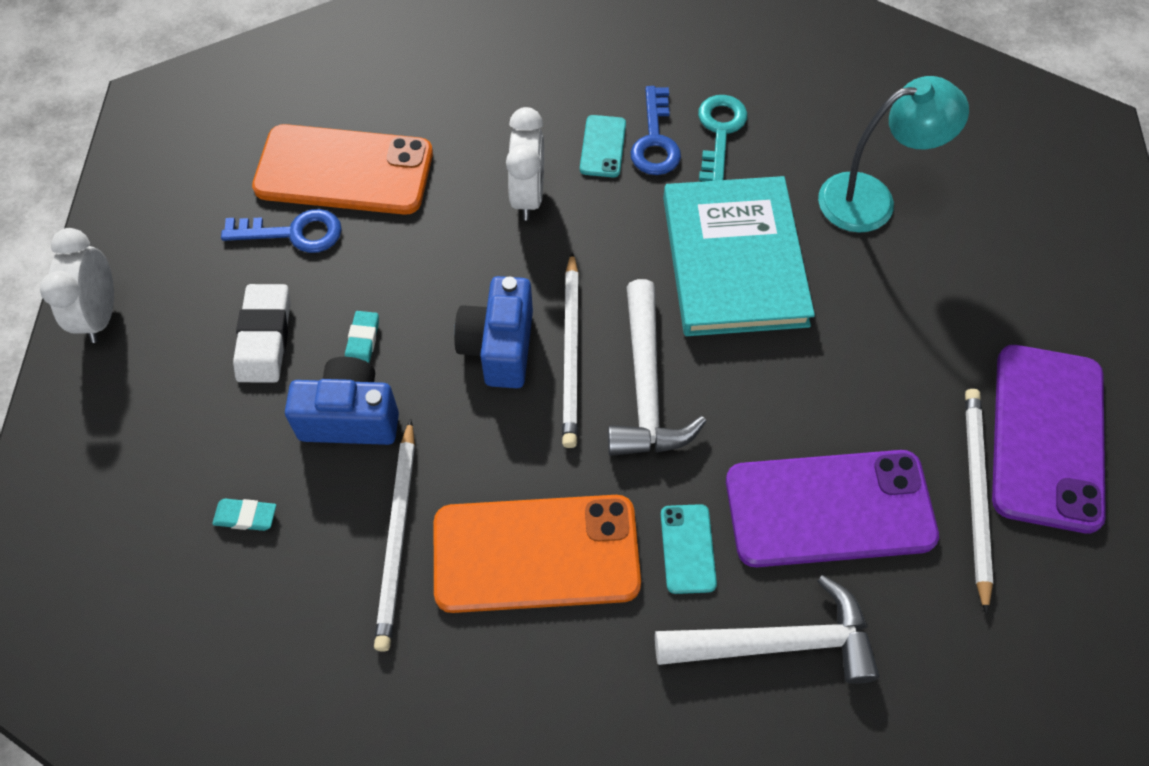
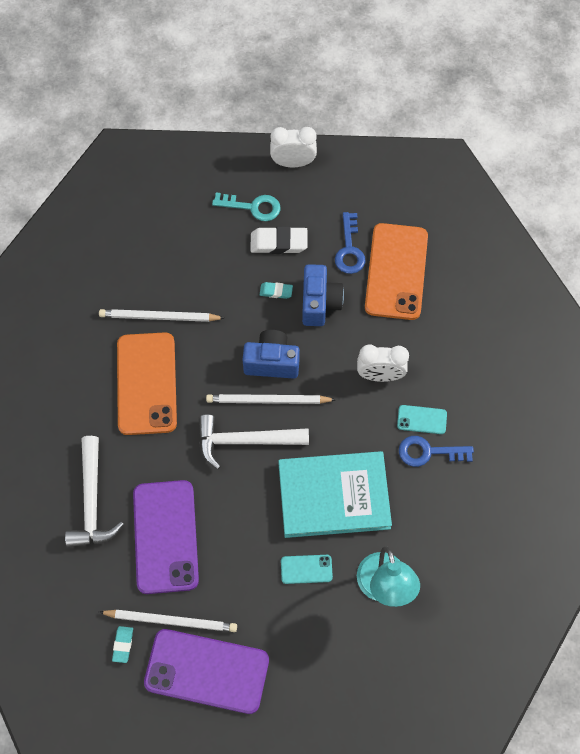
camera: 90 degrees right, 5 degrees up
turquoise eraser [212,499,276,531] -> turquoise eraser moved to [112,626,133,663]
blue camera [285,357,399,445] -> blue camera moved to [302,264,344,326]
turquoise phone [661,504,717,594] -> turquoise phone moved to [281,555,333,584]
turquoise key [698,95,747,181] -> turquoise key moved to [212,192,281,221]

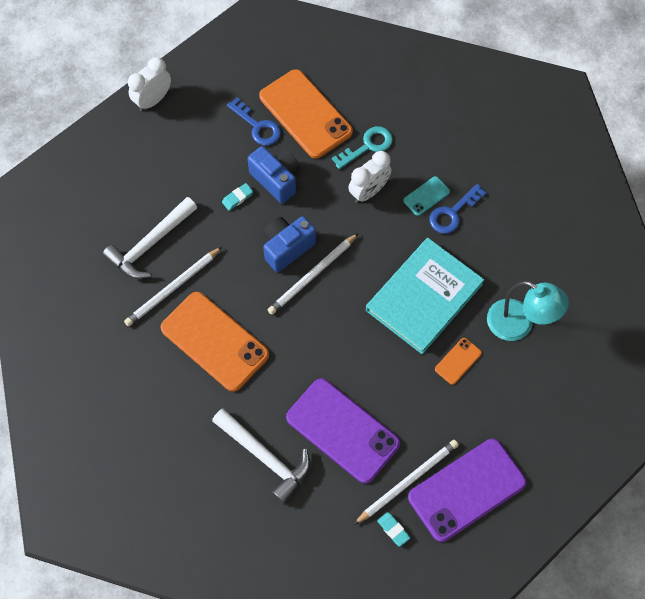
camera: 45 degrees left, 0 degrees up
white hammer [199,414,309,470] -> white hammer moved to [102,197,197,279]
turquoise key [212,192,281,221] -> turquoise key moved to [332,126,393,169]
white eraser [250,226,308,254] -> none
turquoise phone [281,555,333,584] -> orange phone [435,338,482,385]

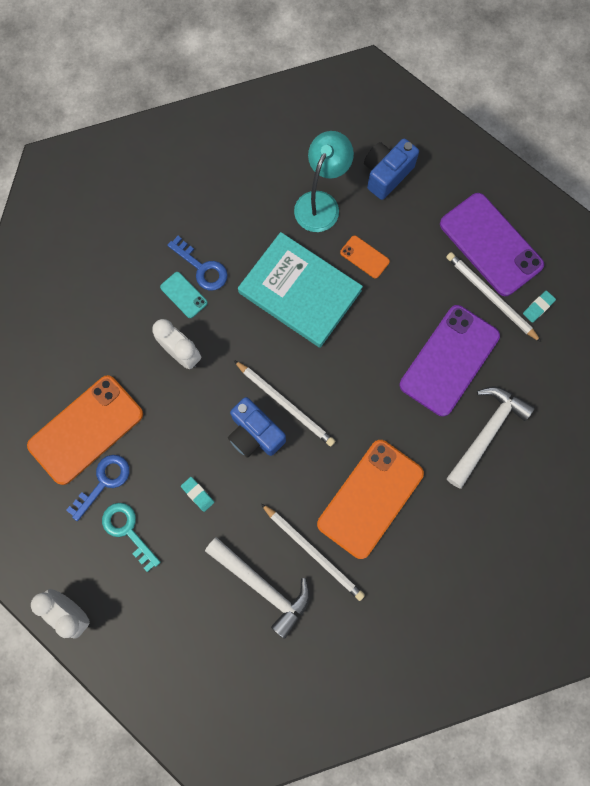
camera: 95 degrees left, 10 degrees up
blue camera [248,146,300,203] -> blue camera moved to [364,138,419,200]
turquoise key [332,126,393,169] -> turquoise key moved to [102,503,161,572]

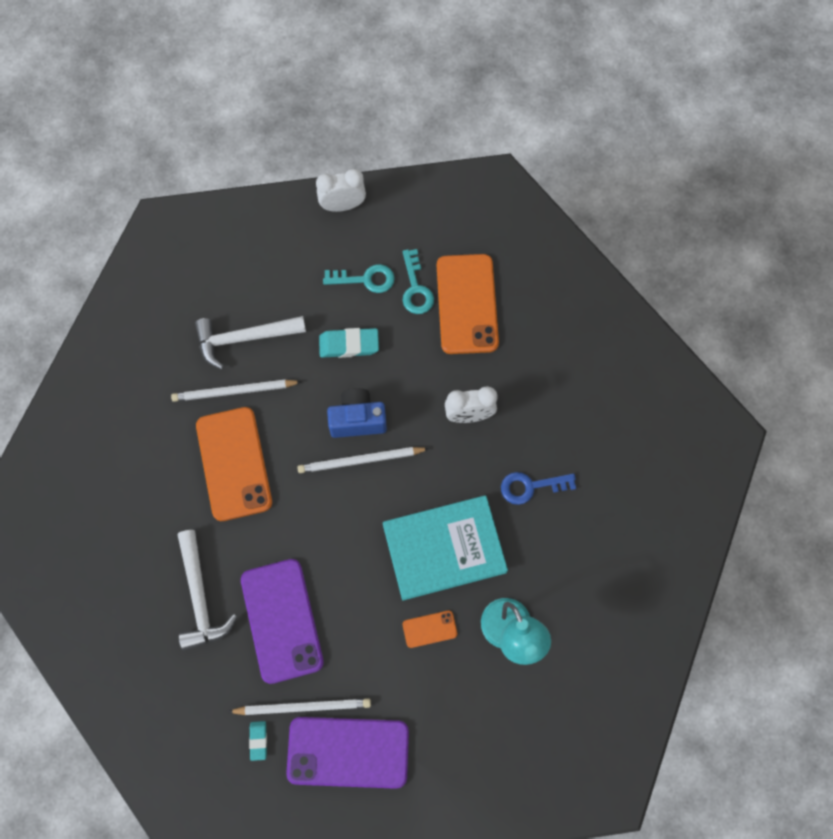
camera: 130 degrees right, 5 degrees down
blue key [66,455,130,521] -> turquoise key [402,249,434,314]
turquoise phone [160,272,207,318] -> none
turquoise eraser [181,477,214,512] -> turquoise eraser [319,328,379,358], size x1.79
blue camera [364,138,419,200] -> none

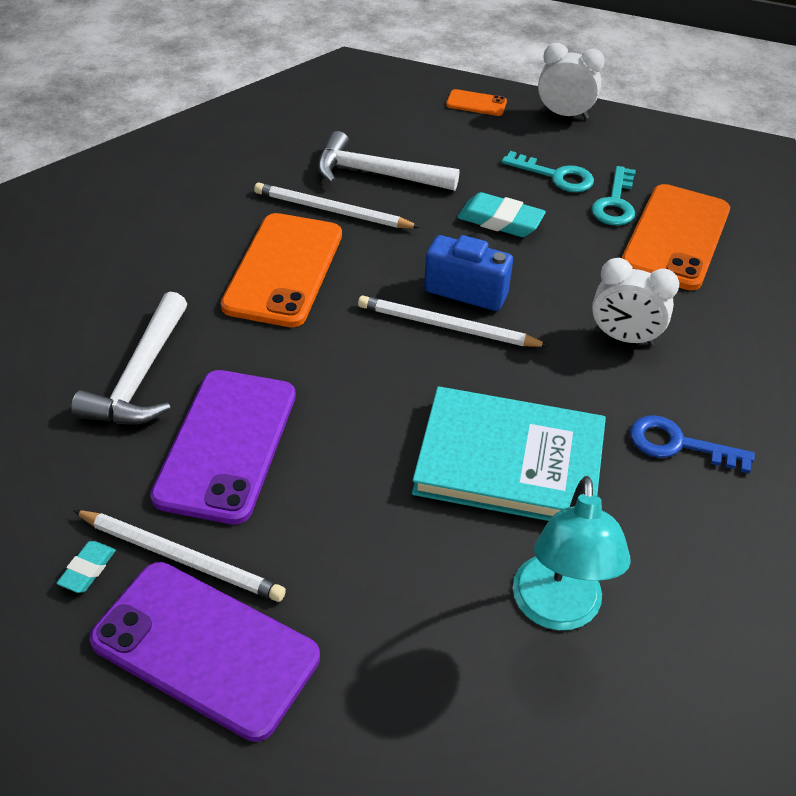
camera: 25 degrees right, 25 degrees down
orange phone [403,611,457,648] -> orange phone moved to [446,89,507,116]

